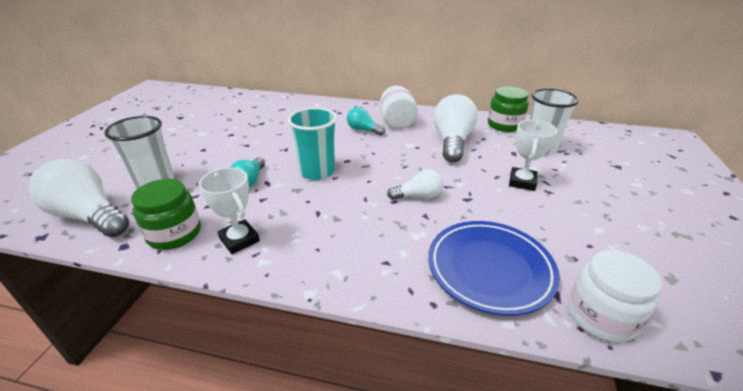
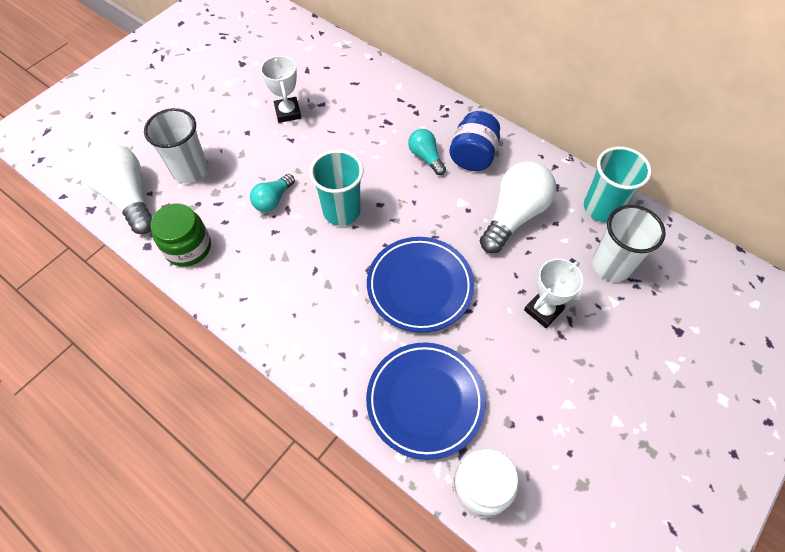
camera: 25 degrees right, 25 degrees up
white trophy [199,168,260,254] -> white trophy moved to [261,55,301,123]
white jar [380,85,418,129] -> blue jar [449,111,500,171]
white light bulb [387,169,443,200] -> blue plate [367,237,474,332]
green jar [488,86,529,132] -> turquoise cup [584,146,652,222]

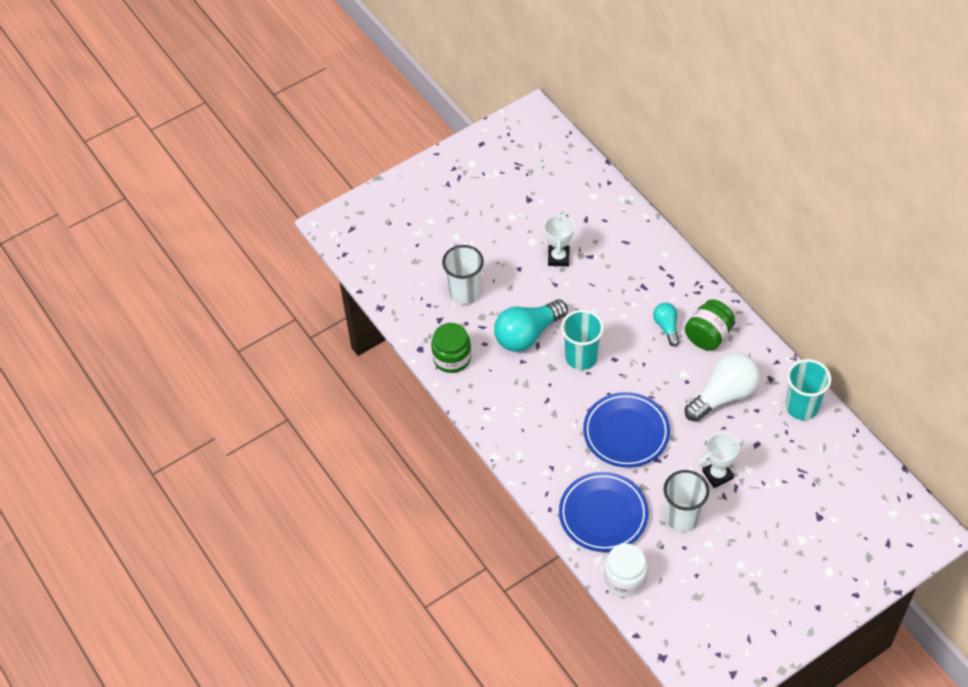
camera: 20 degrees right, 5 degrees down
white light bulb [82,143,152,234] -> none
turquoise light bulb [250,174,295,212] -> turquoise light bulb [494,299,568,352], size x1.85
blue jar [449,111,500,171] -> green jar [685,299,735,350]
white cup [592,205,666,282] -> white cup moved to [663,470,709,532]

